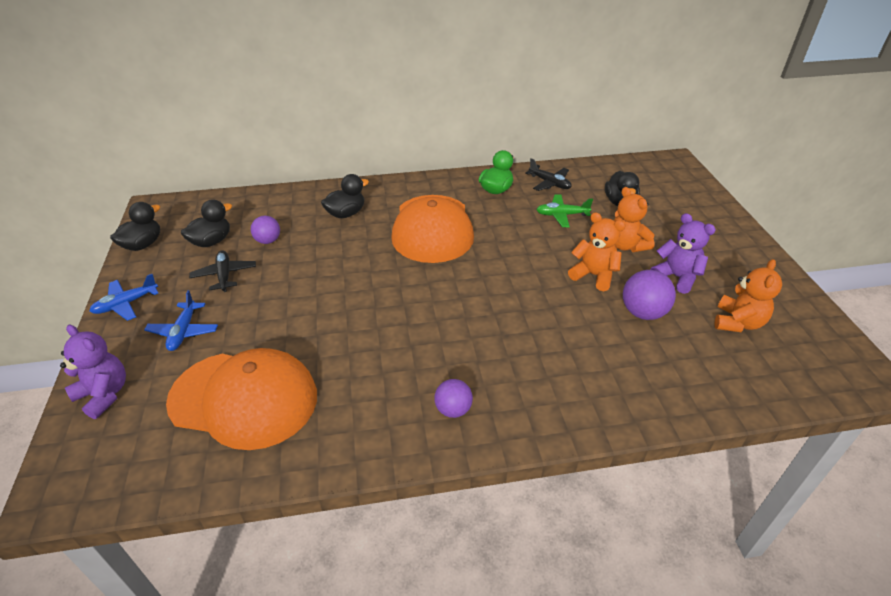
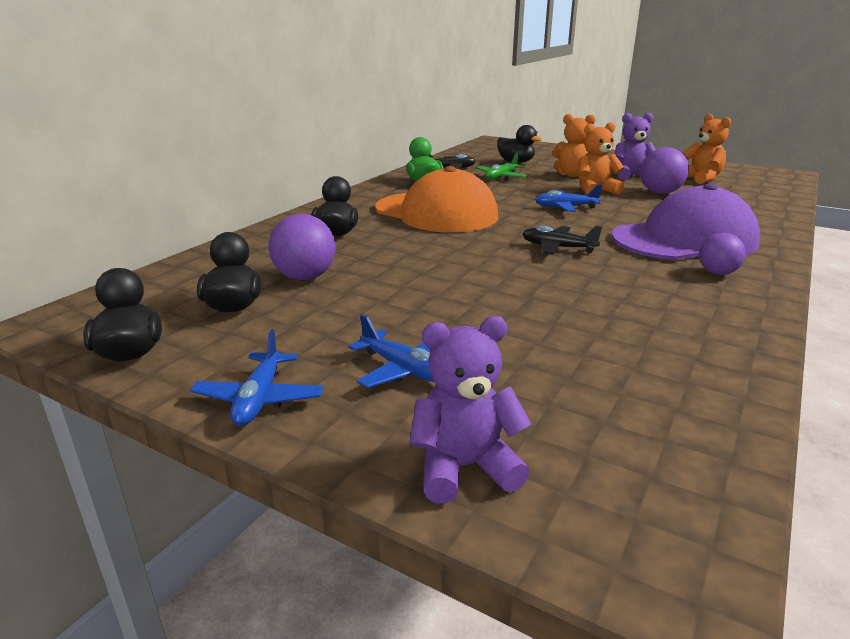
camera: 50 degrees left, 15 degrees down
orange cap [166,348,317,450] -> none
black plane [189,250,256,292] -> black plane moved to [522,225,602,254]
purple ball [251,216,280,244] -> purple ball [268,214,336,280], size x1.53
none -> blue plane [535,185,602,212]
none -> purple cap [611,184,760,260]

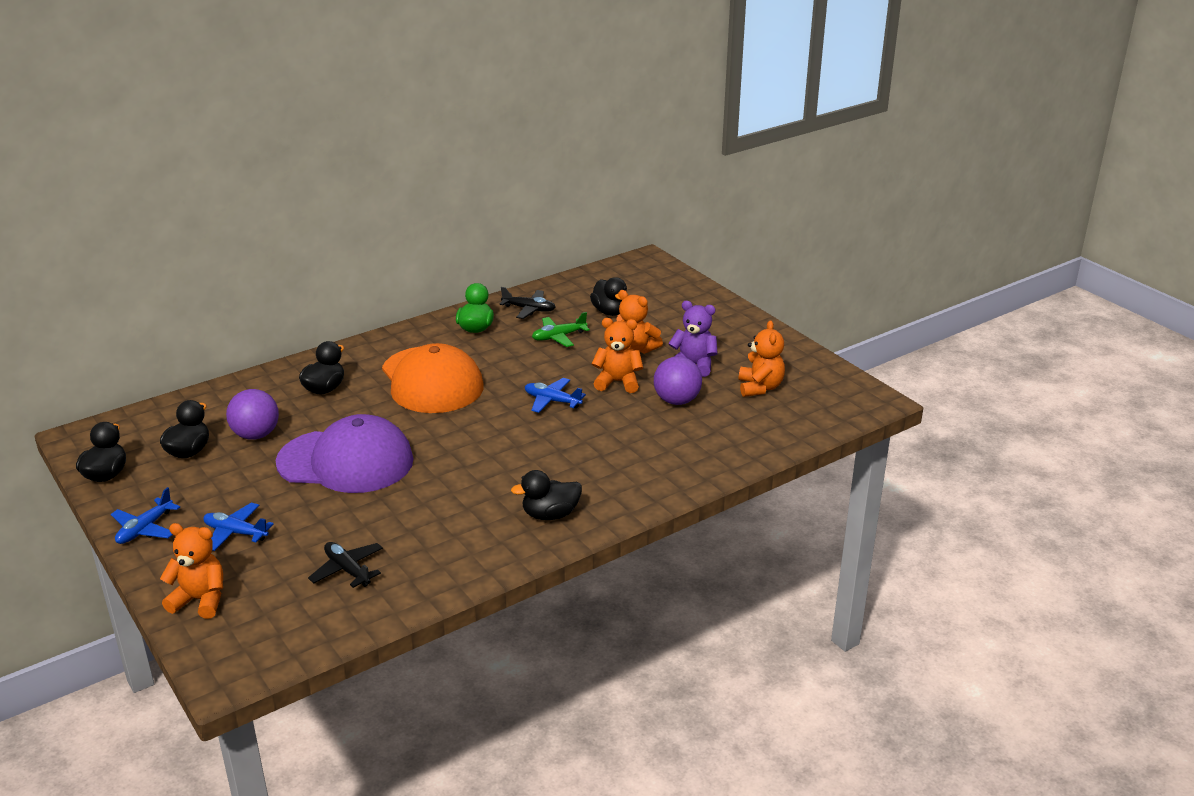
camera: 25 degrees right, 5 degrees up
blue plane [349,315,434,388] -> blue plane turned 135 degrees clockwise [203,503,274,551]
purple teddy bear [409,316,532,503] -> orange teddy bear [160,523,223,619]
black plane [522,225,602,254] -> black plane moved to [308,542,383,588]
purple cap [611,184,760,260] -> purple cap moved to [275,414,414,493]
purple ball [699,233,746,275] -> black duck [511,470,582,520]

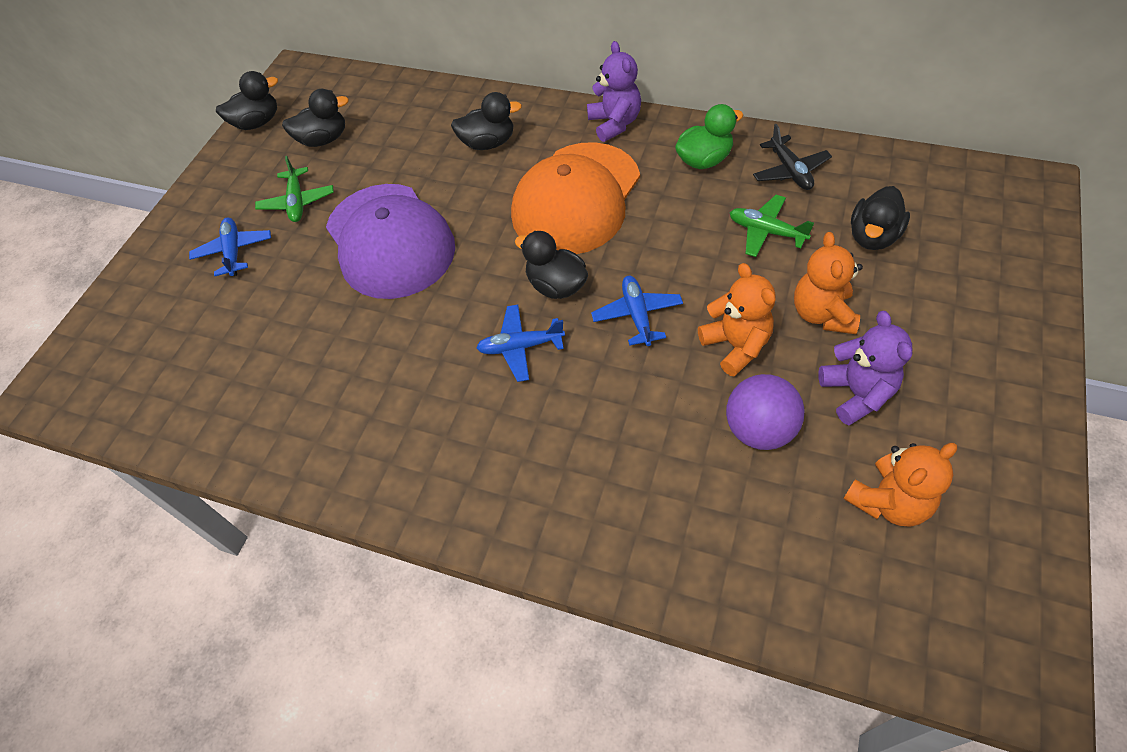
camera: 60 degrees right, 25 degrees up
blue plane [111,487,180,544] -> blue plane moved to [476,305,565,382]
orange teddy bear [160,523,223,619] -> none
purple ball [226,389,279,440] -> none
black plane [308,542,383,588] -> none
black duck [511,470,582,520] -> black duck moved to [515,231,588,299]
none -> green plane [255,156,334,222]
none -> purple teddy bear [587,41,641,142]

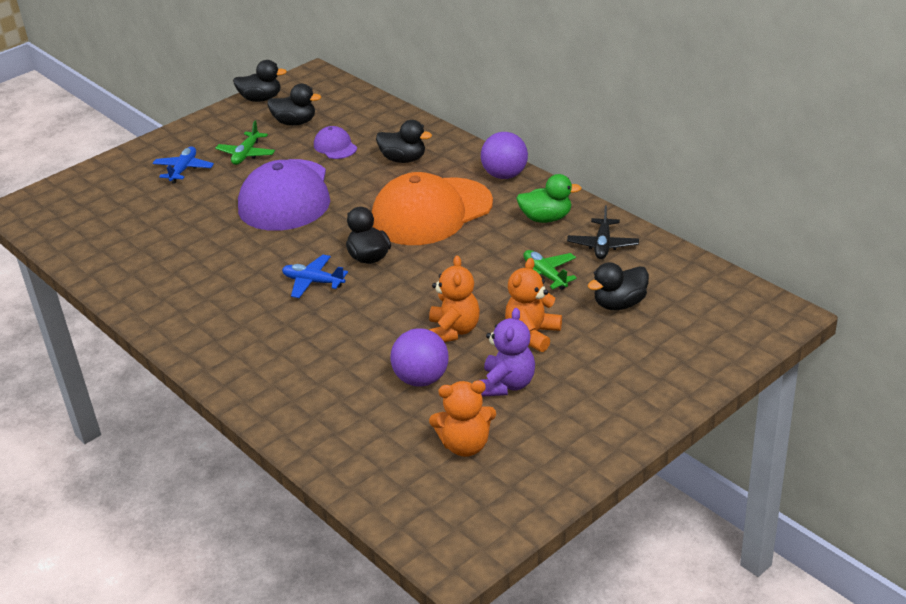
camera: 25 degrees right, 20 degrees down
purple teddy bear [587,41,641,142] -> purple ball [481,132,528,179]
blue plane [591,276,683,346] -> none
none -> purple cap [314,126,357,159]

